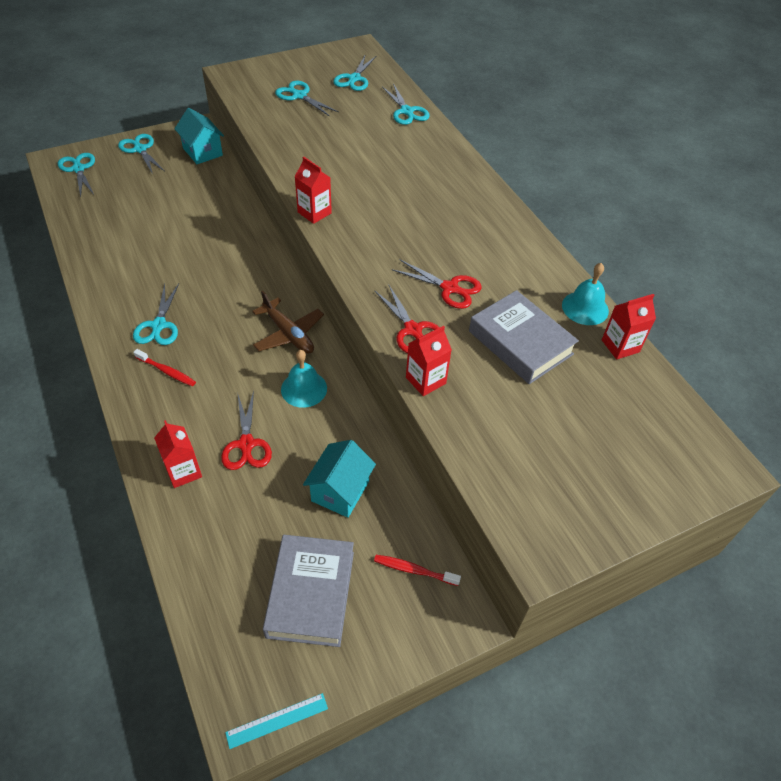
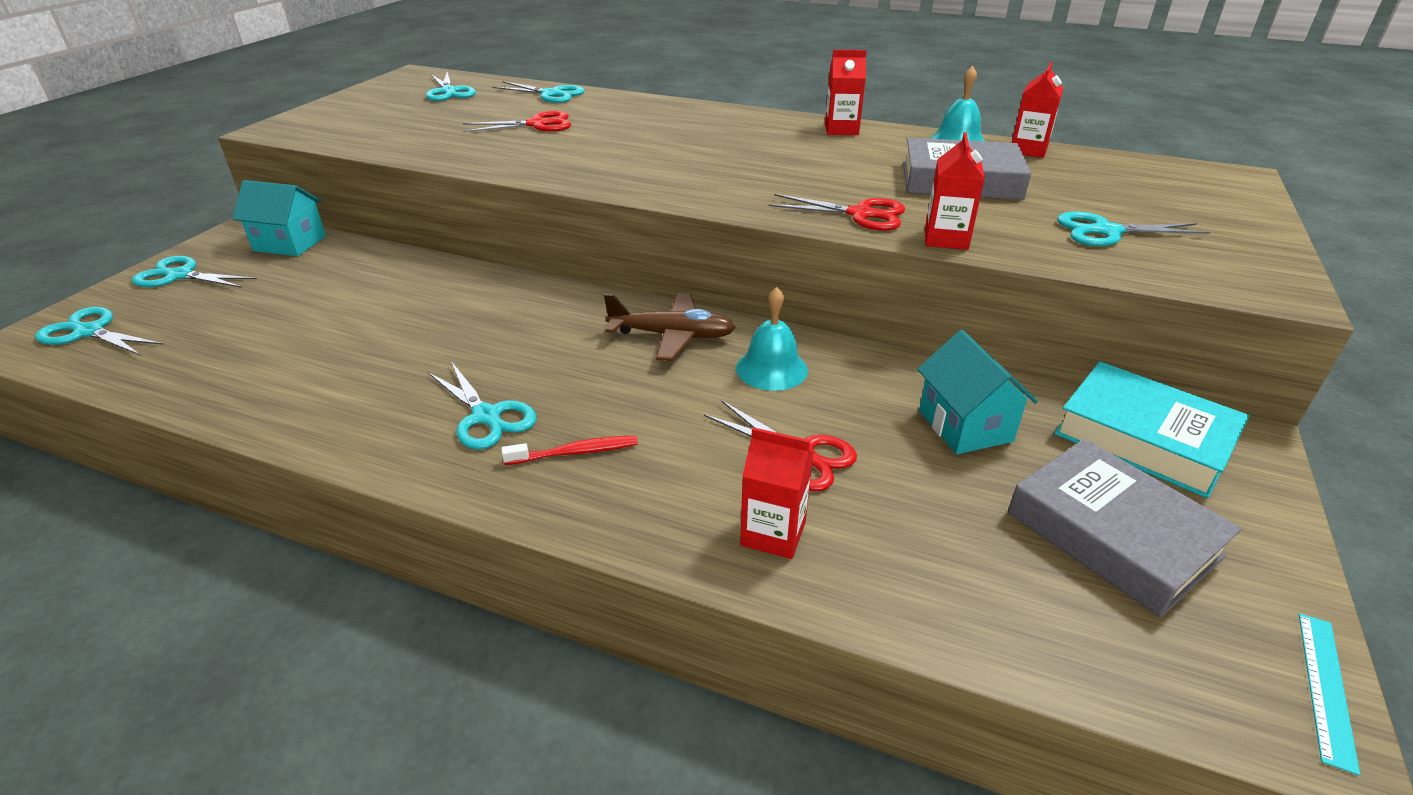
camera: 40 degrees left, 15 degrees down
turquoise scissors [275,81,339,117] -> turquoise scissors moved to [1057,211,1211,246]
red carton [295,156,332,224] -> red carton moved to [825,50,867,135]
red toothbrush [374,555,461,586] -> turquoise book [1054,361,1249,498]
red scissors [392,259,482,309] -> red scissors moved to [463,111,571,132]

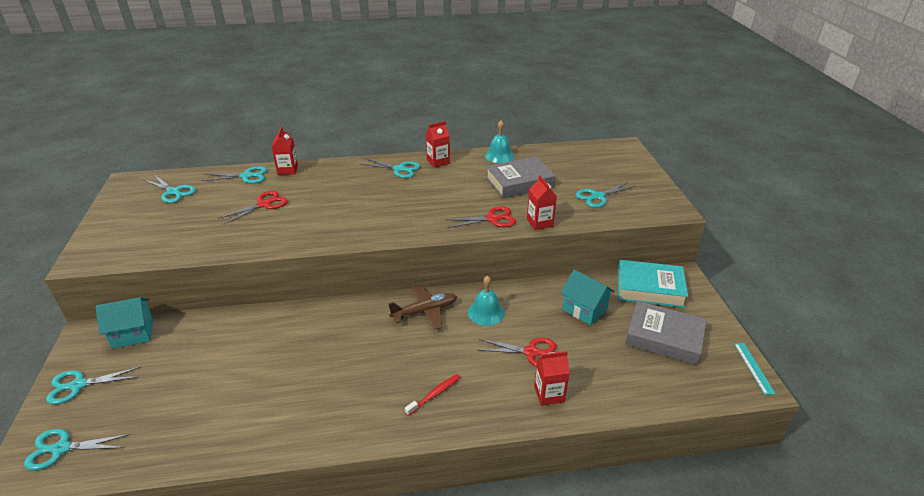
camera: 30 degrees left, 0 degrees up
turquoise scissors [428,361,537,450] -> turquoise scissors moved to [360,158,420,178]
red carton [1011,62,1064,158] -> red carton moved to [271,127,298,175]

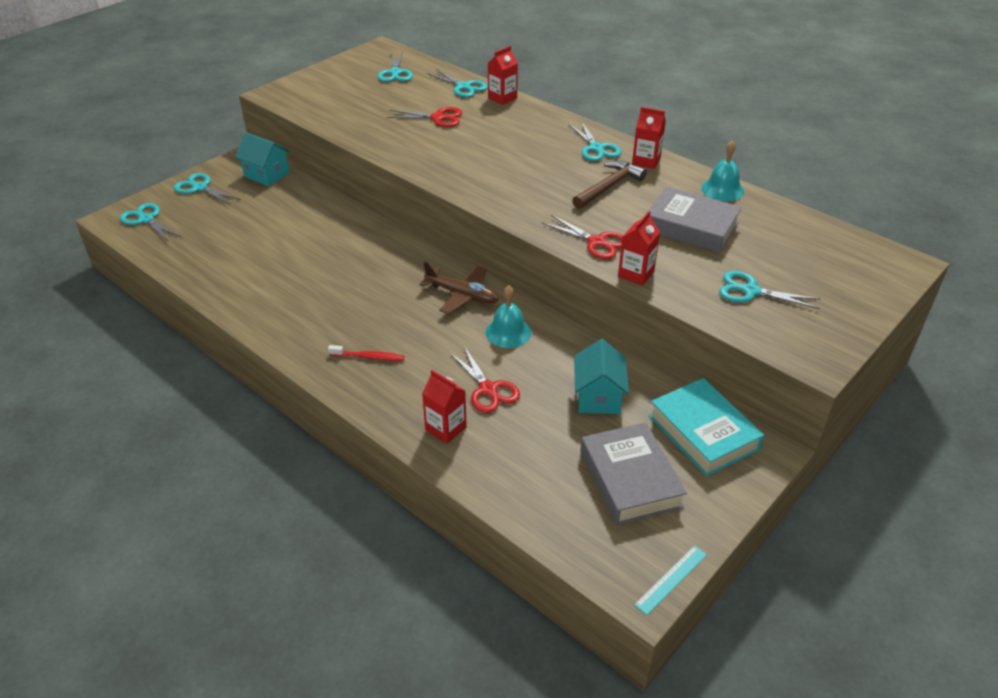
camera: 50 degrees right, 5 degrees up
none -> brown hammer [572,161,647,209]

